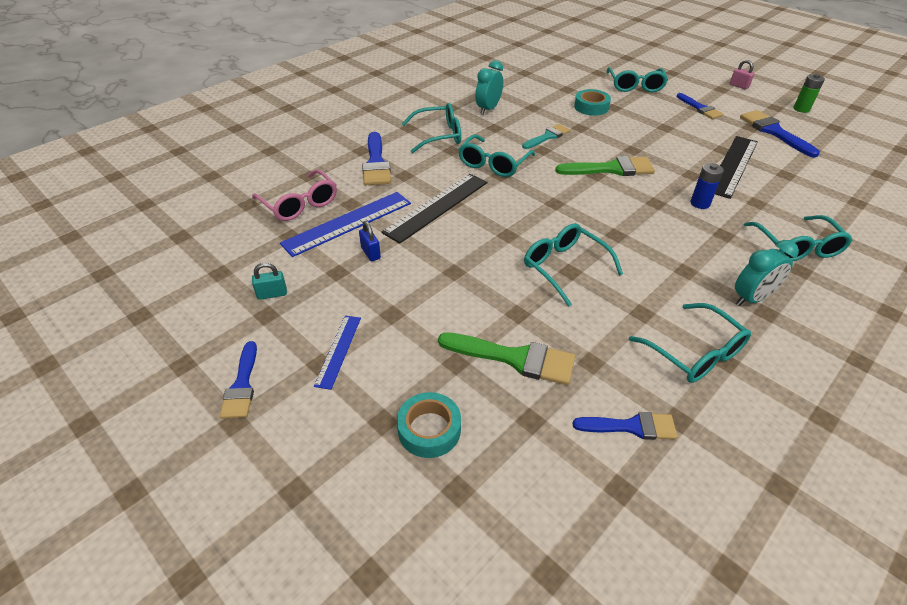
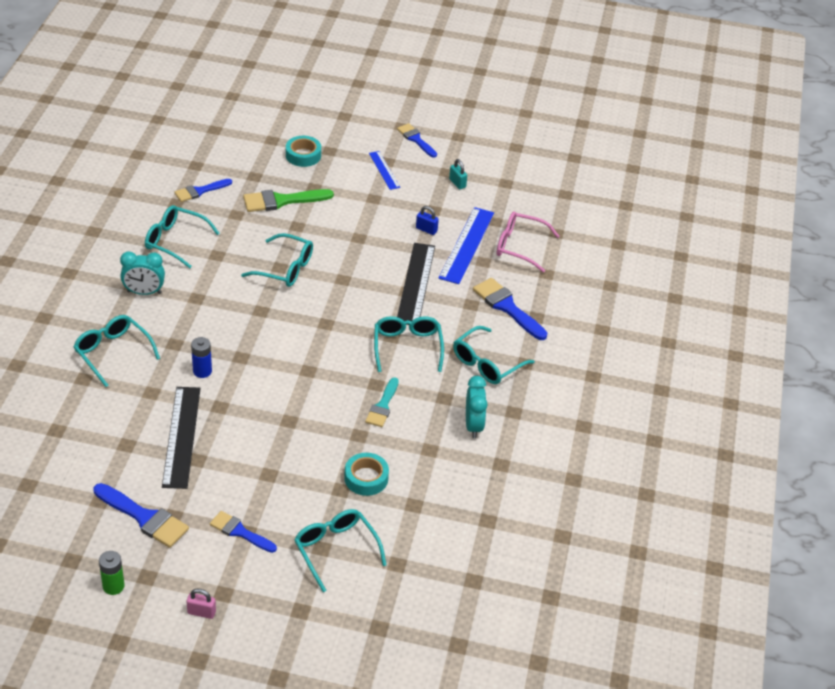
camera: 145 degrees right, 0 degrees up
turquoise padlock [252,263,287,300] -> turquoise padlock turned 75 degrees counterclockwise [449,159,467,189]
green brush [555,156,655,176] -> none
turquoise clock [735,240,799,306] -> turquoise clock turned 120 degrees counterclockwise [120,251,165,295]

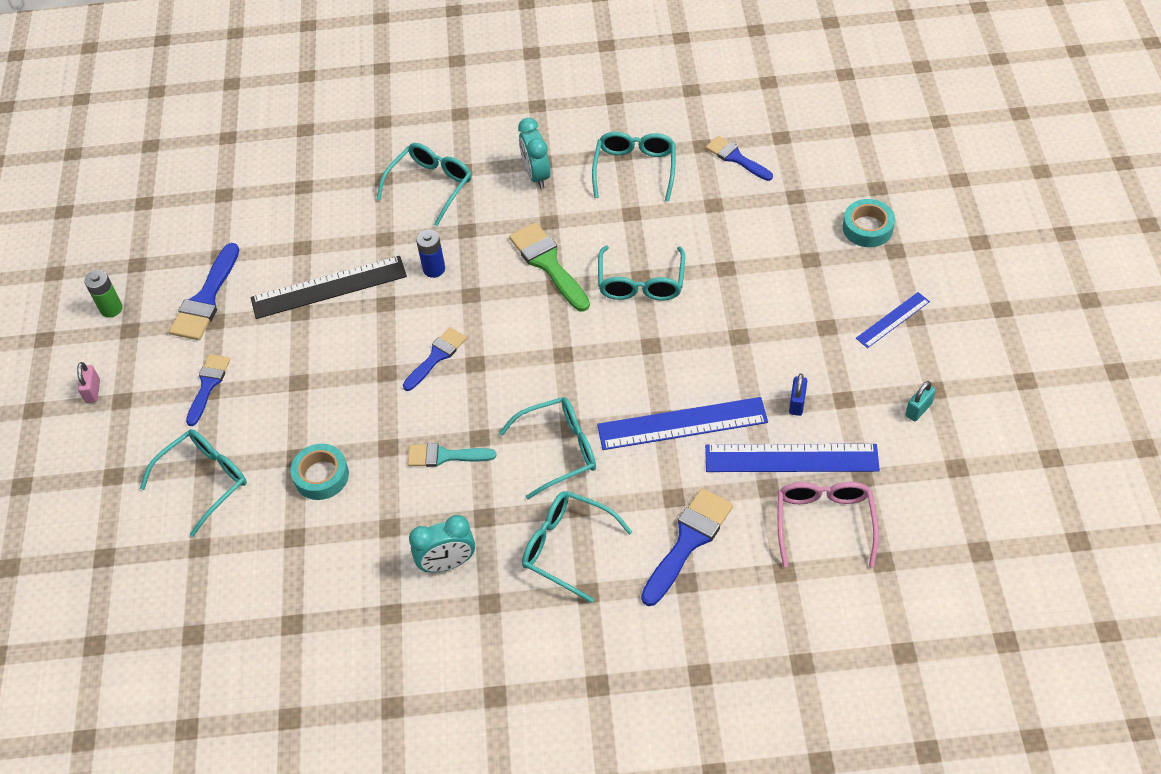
camera: 80 degrees right, 10 degrees up
green brush [243,189,334,212] -> green brush moved to [509,222,590,312]
blue brush [397,123,437,158] -> blue brush moved to [403,327,467,391]
black ruler [397,243,435,325] -> blue ruler [597,397,768,450]

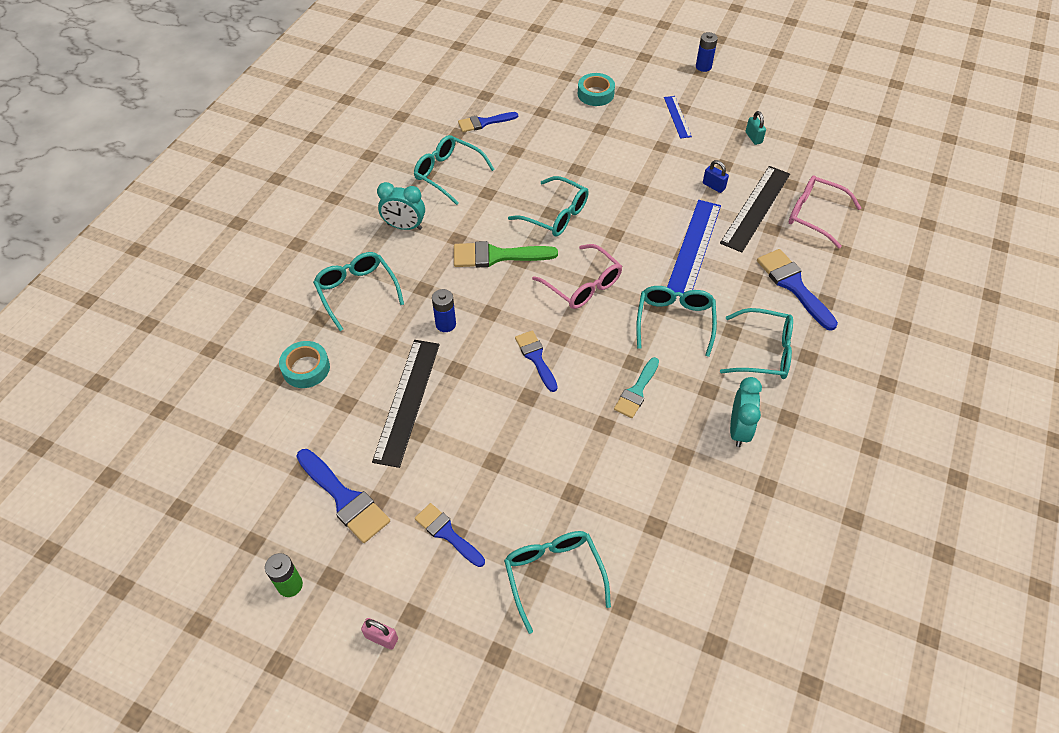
camera: 65 degrees left, 0 degrees up
turquoise tape [291,444,349,500] -> turquoise tape moved to [279,341,330,388]
turquoise glasses [522,491,632,603] -> turquoise glasses turned 135 degrees counterclockwise [720,308,793,379]
blue ruler [705,444,880,472] -> black ruler [720,166,790,252]
none -> pink glasses [532,244,622,309]
none -> blue battery [696,32,718,72]

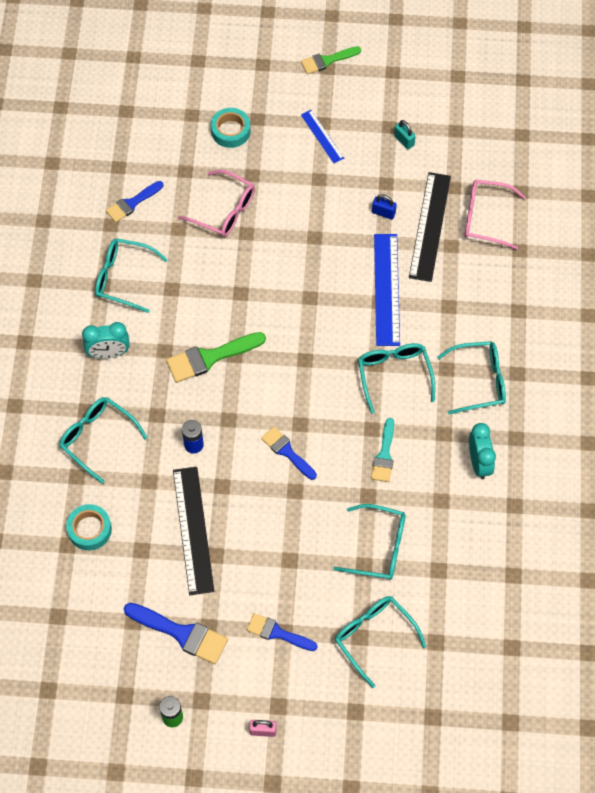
camera: 20 degrees left, 10 degrees up
turquoise glasses [508,176,589,236] -> turquoise glasses moved to [333,504,406,580]
pink glasses [532,244,622,309] -> pink glasses moved to [178,170,255,237]
blue battery [696,32,718,72] -> green brush [301,46,361,74]
blue brush [757,249,838,331] -> none

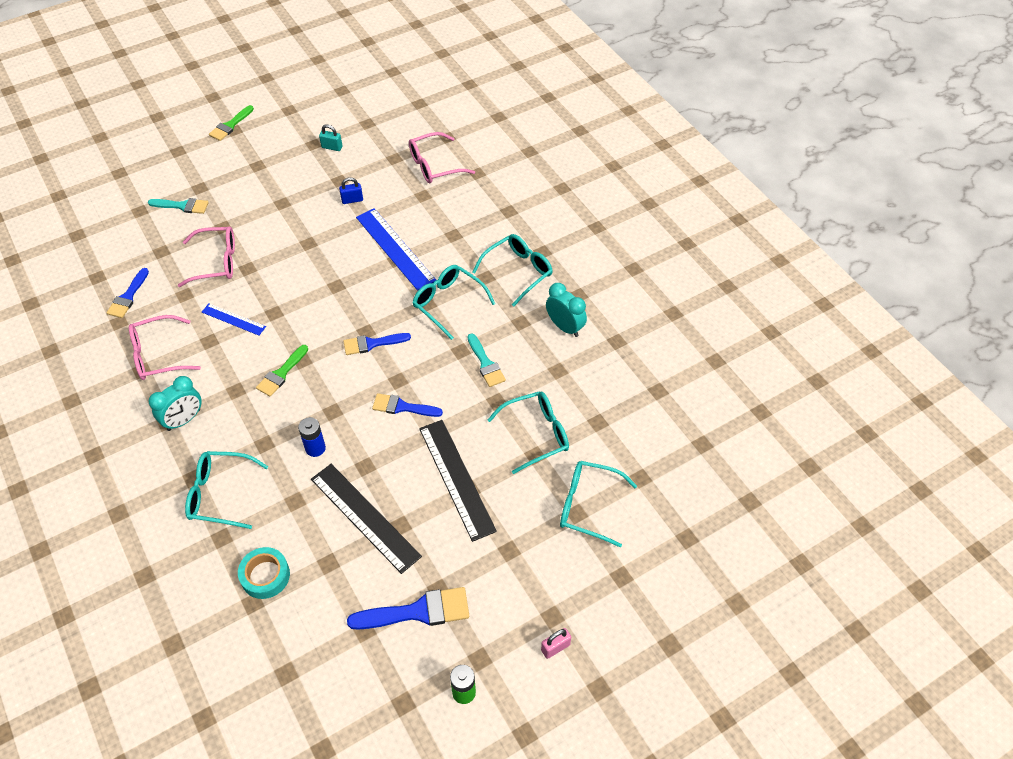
camera: 35 degrees left, 10 degrees down
turquoise glasses [95,238,168,313] -> pink glasses [129,315,201,380]
green brush [166,332,266,383] -> green brush [256,345,308,397], size x0.66
turquoise tape [211,108,250,148] -> turquoise brush [148,198,209,214]
blue brush [247,613,317,651] -> blue brush moved to [343,333,411,355]
blue ruler [301,110,344,163] -> blue ruler moved to [202,303,266,335]
black ruler [409,172,451,282] -> black ruler moved to [419,420,497,542]

